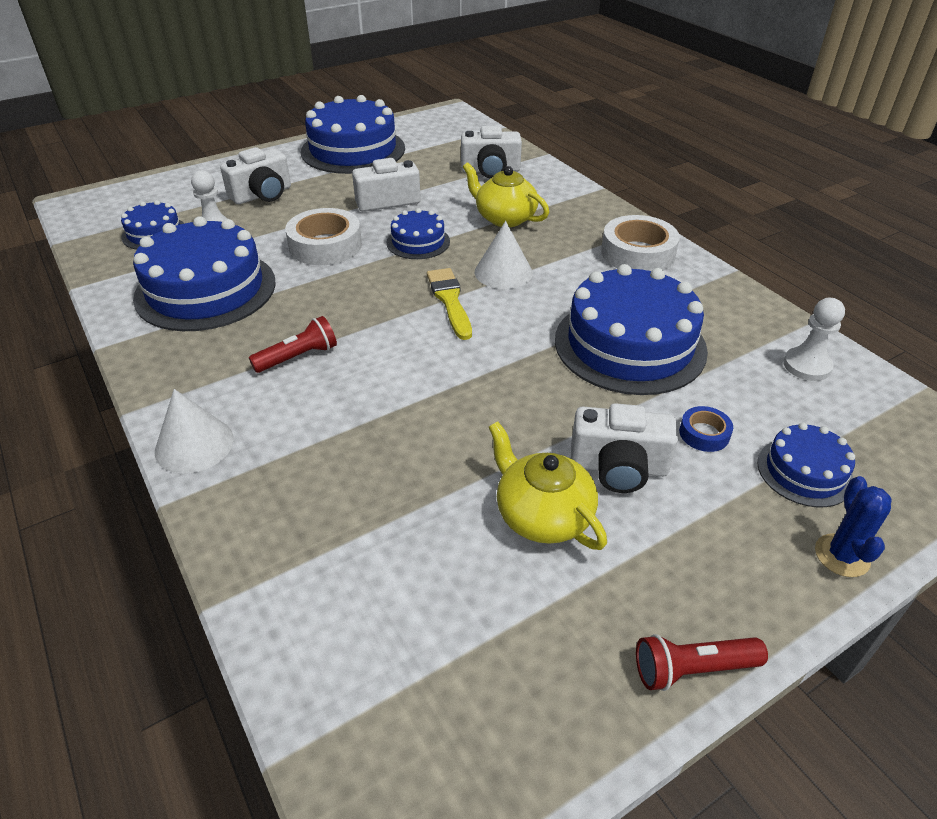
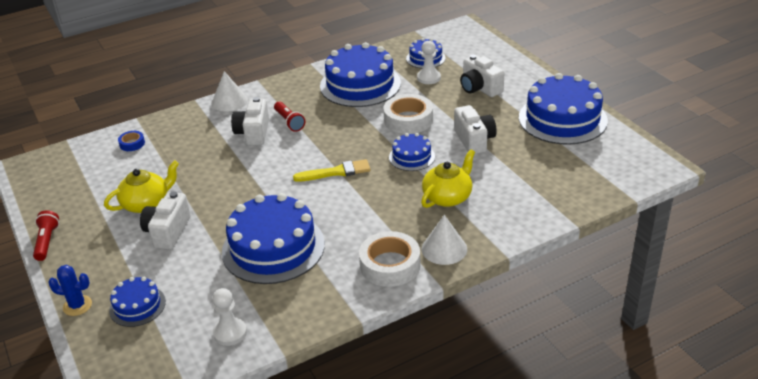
camera: 95 degrees right, 5 degrees down
white camera [461,126,522,178] -> white camera moved to [231,97,269,146]
white cone [475,221,533,289] -> white cone moved to [421,215,467,265]
blue tape [679,406,733,452] -> blue tape moved to [118,131,145,151]

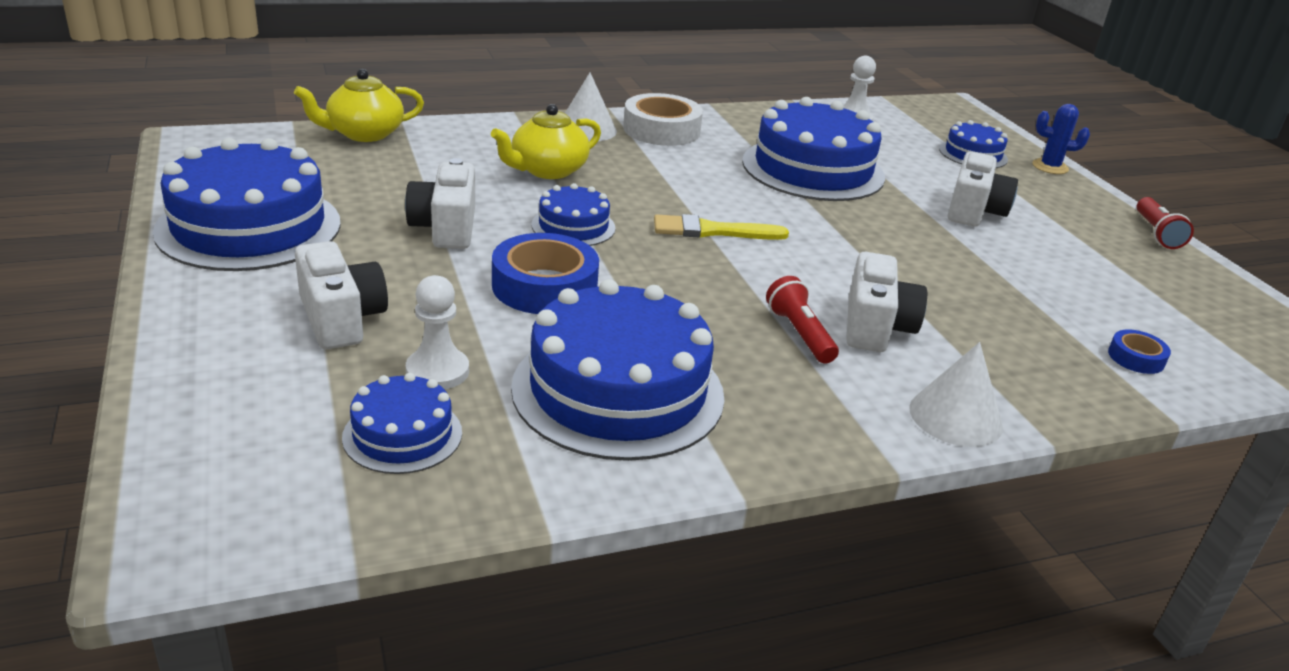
camera: 175 degrees left, 5 degrees down
yellow teapot [104,161,179,213] -> yellow teapot moved to [294,69,424,142]
white tape [384,94,433,134] -> blue tape [492,233,599,314]

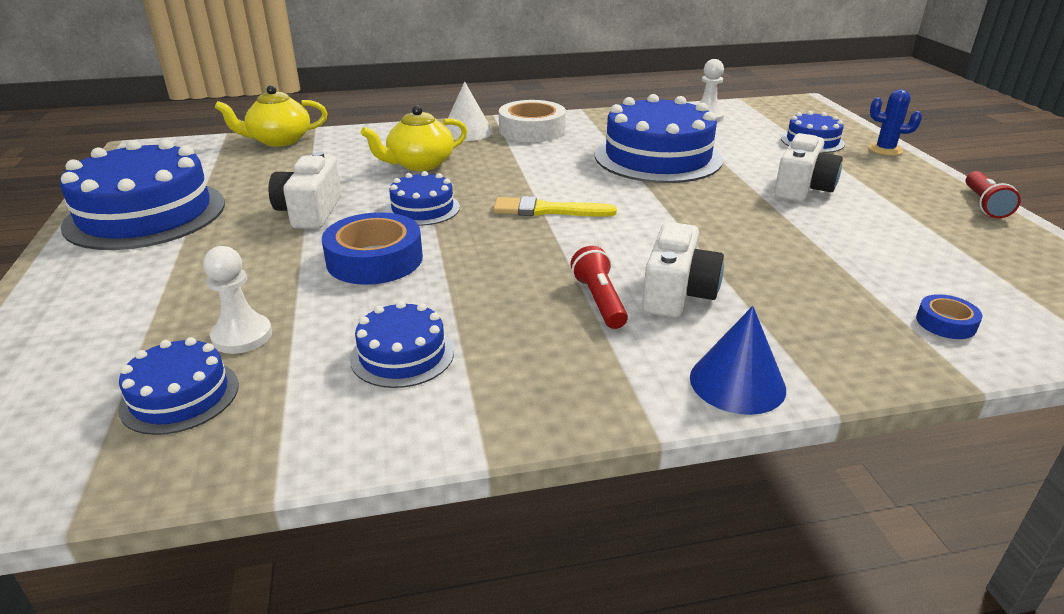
camera: 10 degrees right, 0 degrees up
white camera [295,241,388,349] -> none
blue cake [511,279,724,461] -> blue cake [350,301,454,388], size x0.51
white cone [909,342,1003,447] -> blue cone [690,306,786,415]

